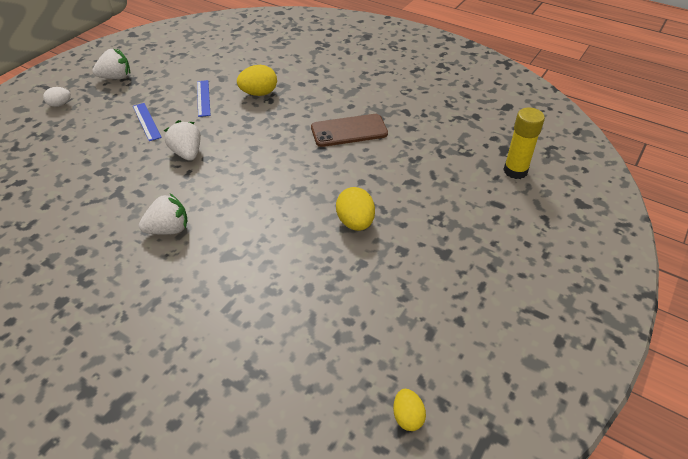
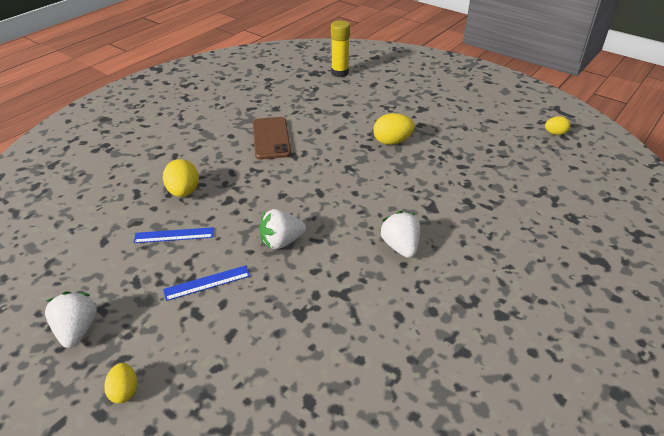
camera: 85 degrees left, 5 degrees down
white egg [43,87,71,107] -> yellow egg [104,363,137,403]

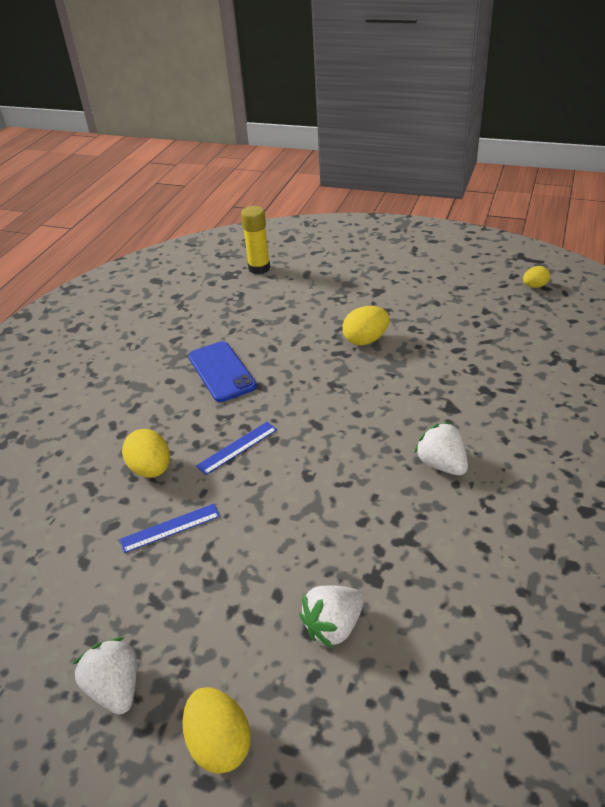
camera: 15 degrees left, 0 degrees up
yellow egg [104,363,137,403] -> yellow egg [182,687,251,774], size x1.61
blue ruler [163,265,250,301] -> blue ruler moved to [196,422,277,475]
brown phone [253,117,291,159] -> blue phone [188,341,257,402]
white strawberry [259,209,306,249] -> white strawberry moved to [299,585,364,648]

